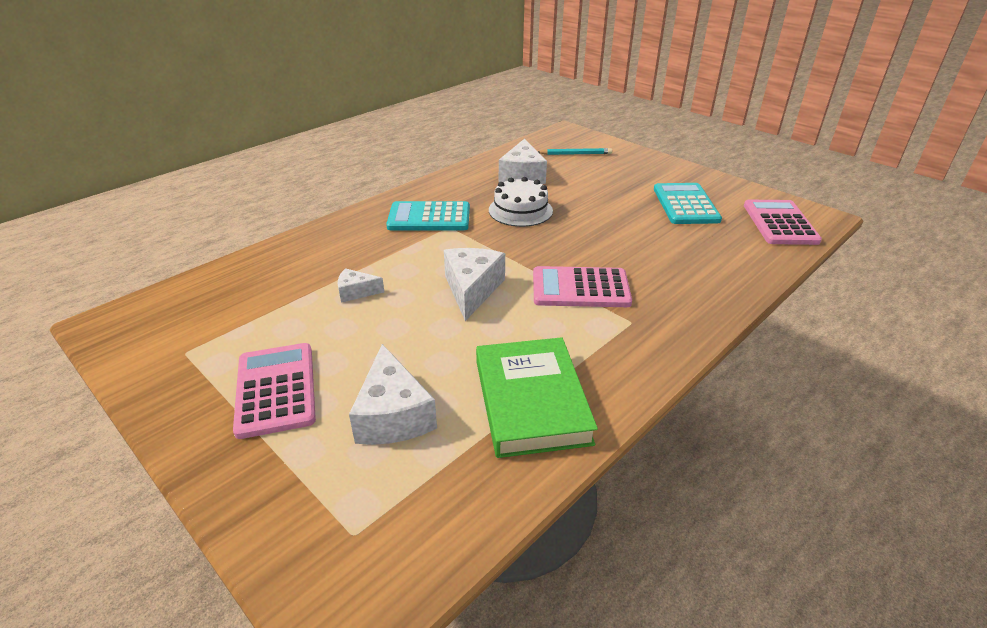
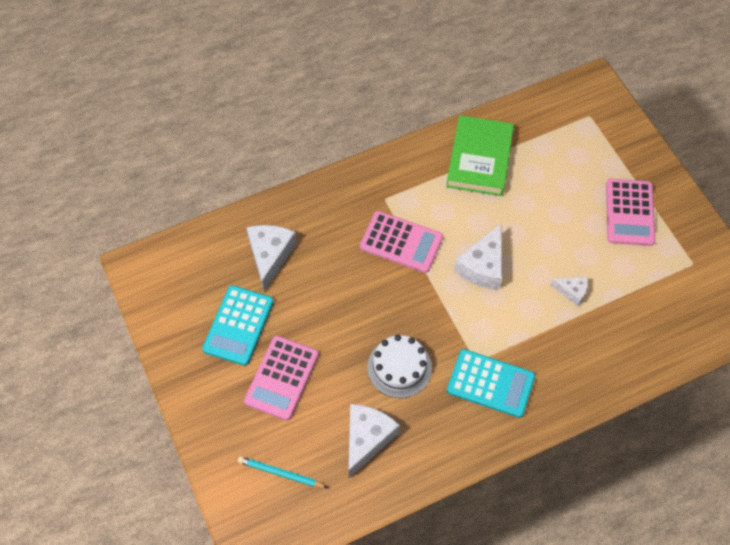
camera: 160 degrees left, 25 degrees up
white cheese [349,344,437,445] -> white cheese moved to [246,225,297,292]
pink calculator [744,200,822,245] -> pink calculator moved to [244,336,319,421]

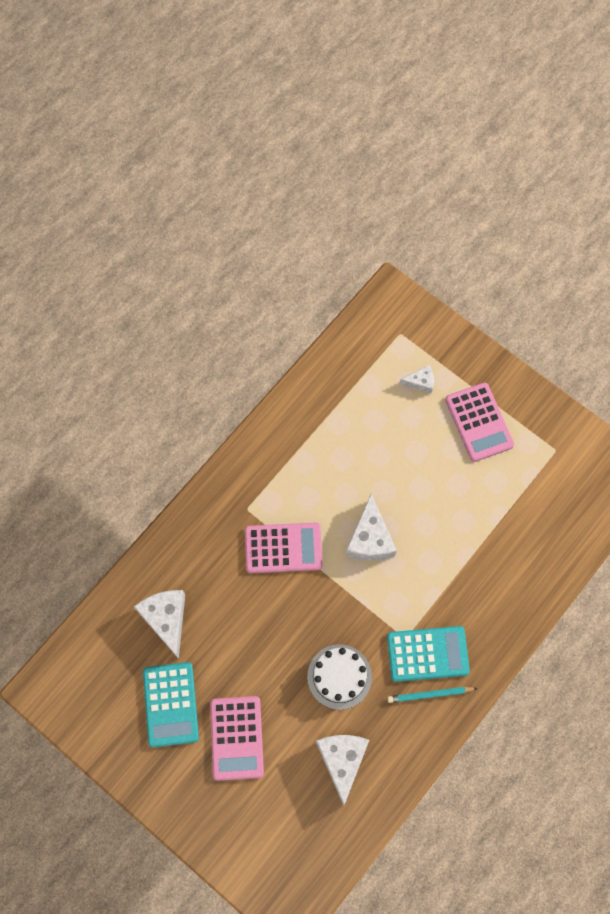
camera: 25 degrees left, 10 degrees up
turquoise pencil [238,456,328,488] -> turquoise pencil moved to [387,687,478,703]
green book [446,115,514,196] -> none
white cheese [551,277,588,306] -> white cheese moved to [400,365,434,394]

